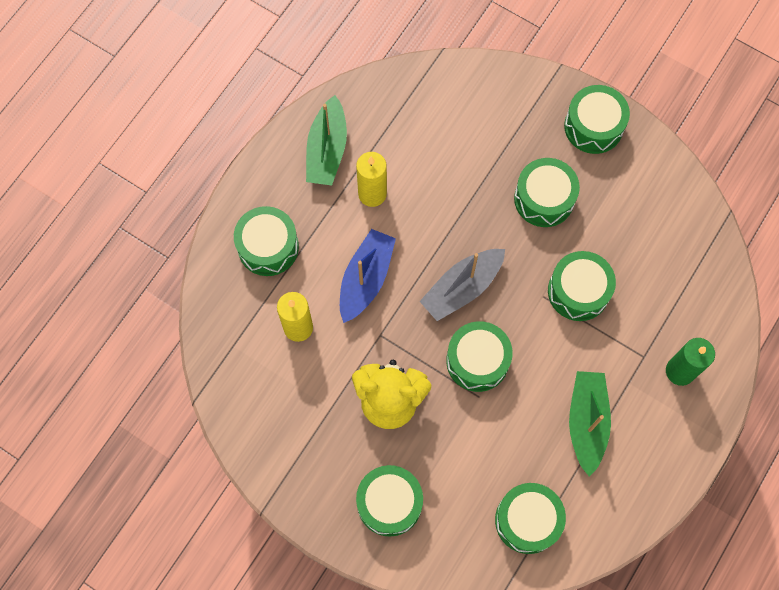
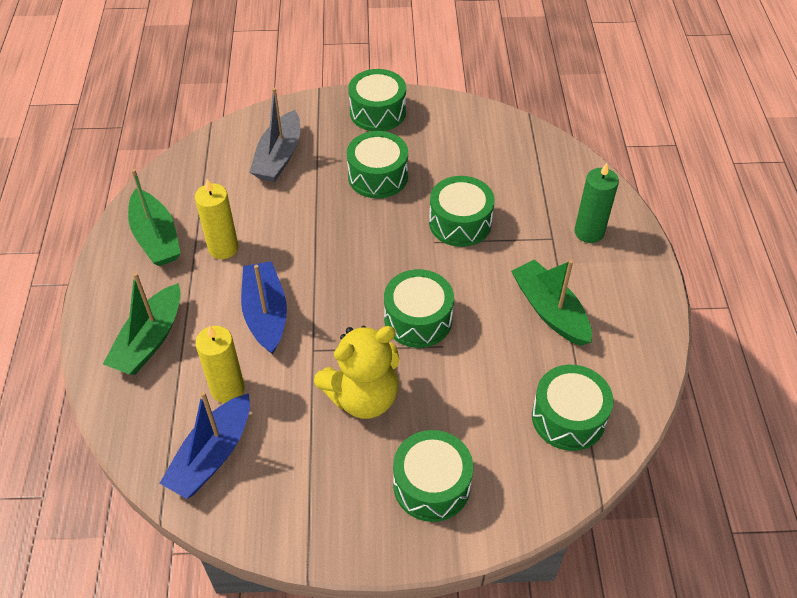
camera: 35 degrees left, 20 degrees down
green drum [234,206,299,276] -> green boat [103,272,181,375]
grey boat [419,249,505,321] -> grey boat moved to [249,88,300,182]
none -> blue boat [160,391,250,499]

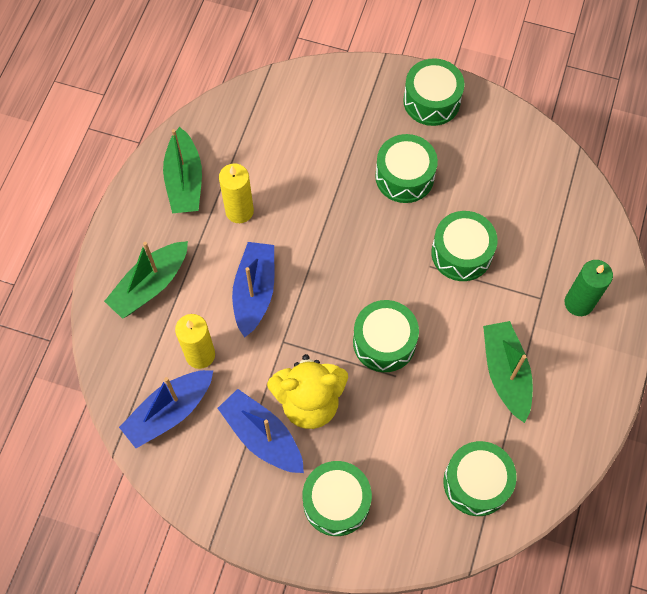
camera: 20 degrees right, 15 degrees up
grey boat [249,88,300,182] -> none
none -> blue boat [217,389,304,473]

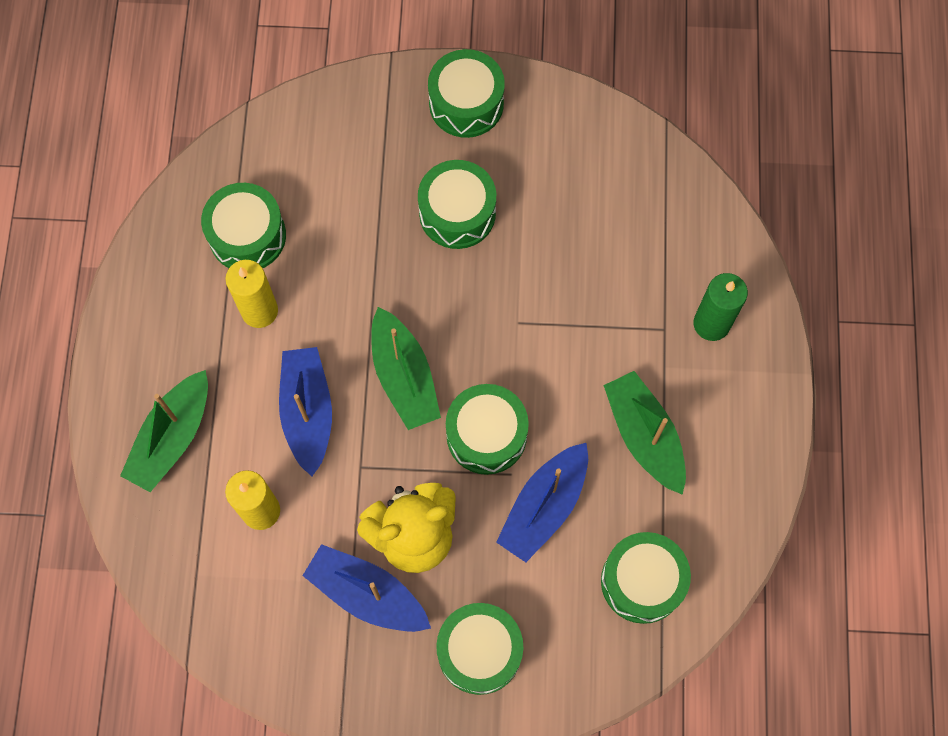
camera: 15 degrees left, 5 degrees up
blue boat [119,370,213,448] -> blue boat moved to [496,443,588,562]
green boat [163,127,202,213] -> green boat moved to [371,307,441,430]
green drum [431,211,498,281] -> green drum moved to [201,183,286,268]

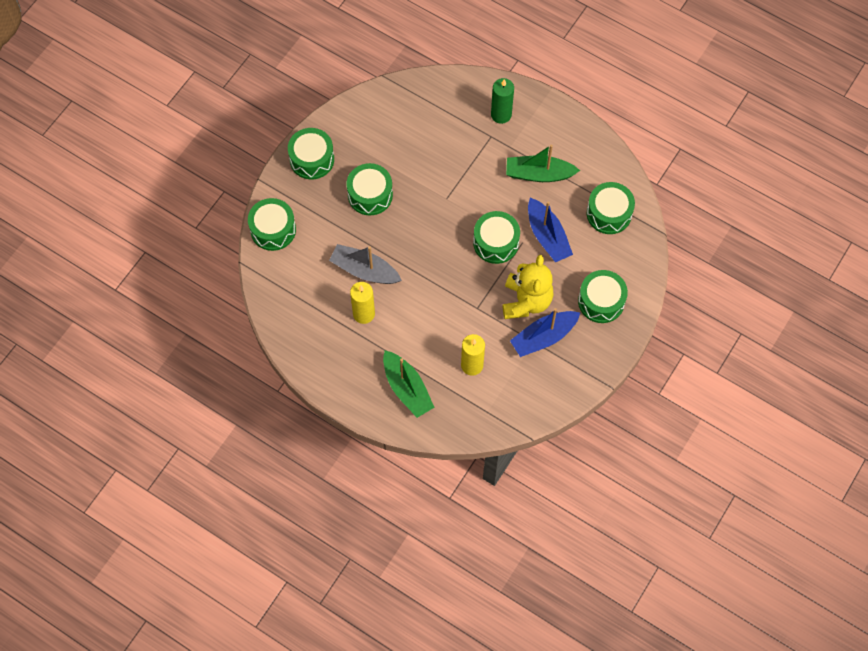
camera: 60 degrees left, 5 degrees down
green drum [201,183,286,268] -> green drum moved to [248,198,296,251]
blue boat [279,347,332,476] -> none
green boat [371,307,441,430] -> none
none -> grey boat [329,244,402,284]

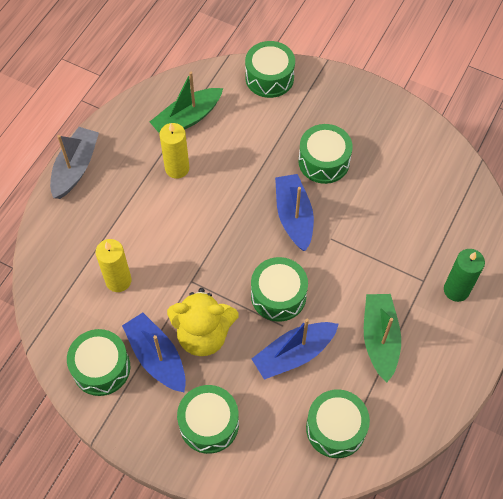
camera: 85 degrees right, 5 degrees down
green drum [288,128,334,179] -> green drum moved to [67,329,130,396]
grey boat [329,244,402,284] -> grey boat moved to [50,127,99,199]
green boat [383,350,435,418] -> green boat moved to [150,72,223,134]
none -> blue boat [275,174,314,251]

